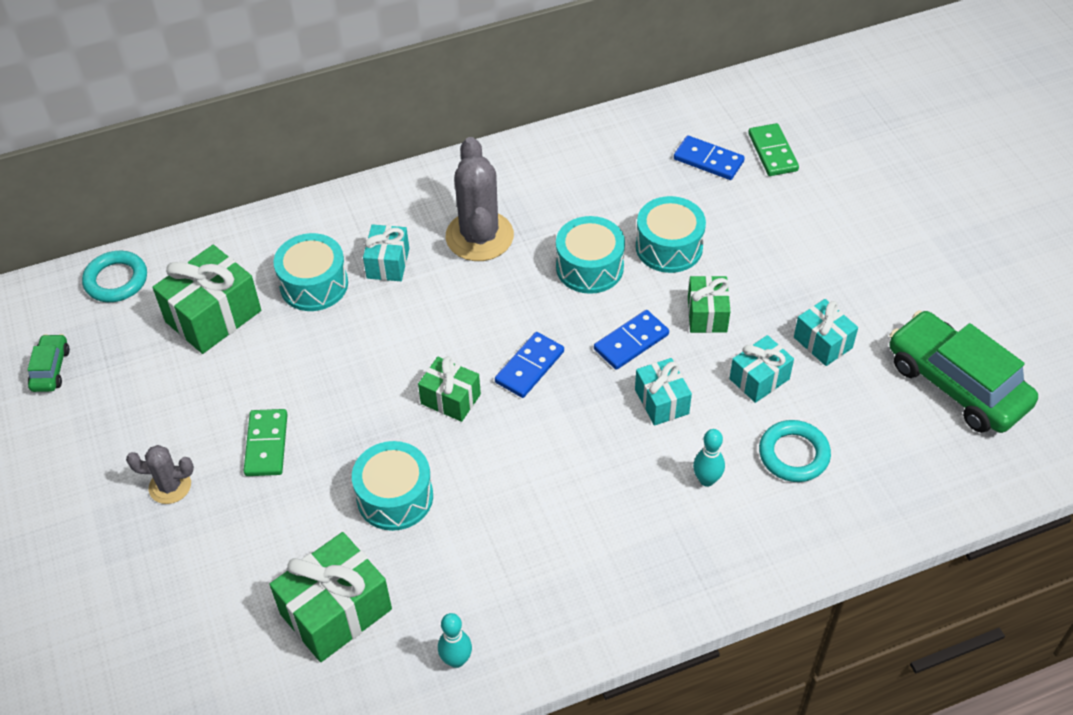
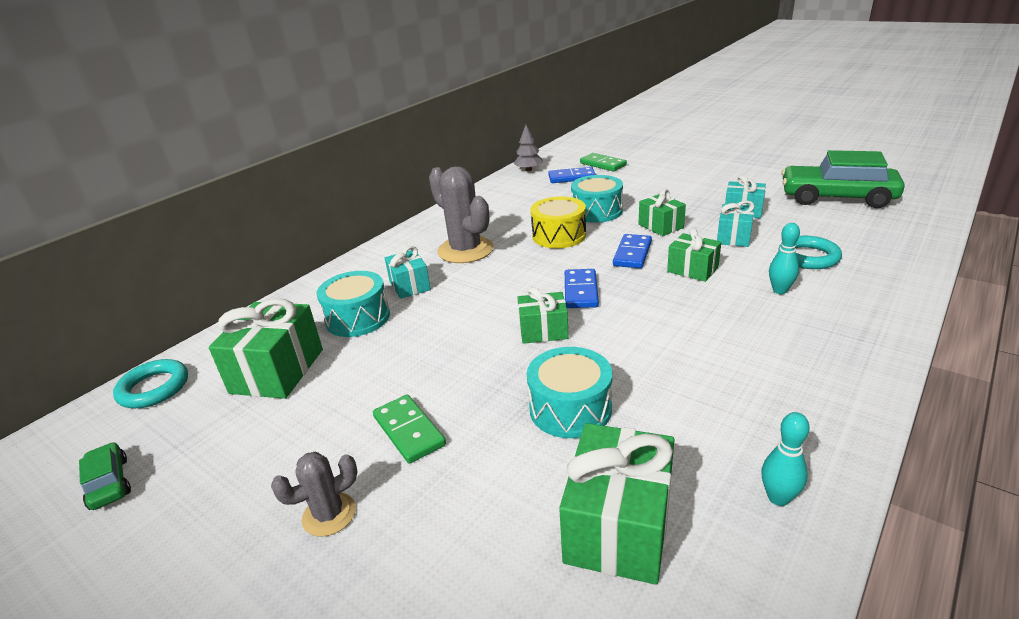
camera: 30 degrees left, 20 degrees down
turquoise drum [556,216,625,294] -> yellow drum [531,196,586,248]
turquoise gift [635,358,692,426] -> green gift [667,228,721,282]
none -> grey tree [513,125,543,171]

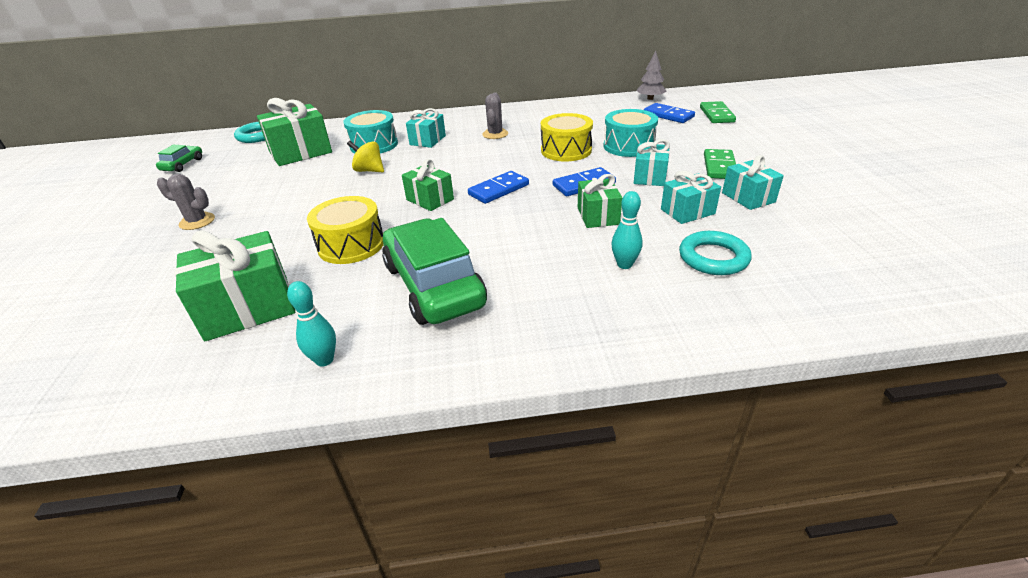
camera: 45 degrees right, 5 degrees up
green domino [373,395,446,464] -> green domino moved to [704,149,736,179]
grey cactus [429,166,493,263] -> grey cactus [482,92,508,139], size x0.54
turquoise drum [527,347,612,438] -> yellow drum [307,196,384,264]
green gift [639,189,686,236] -> turquoise gift [634,139,670,186]
green car [781,150,905,208] -> green car moved to [382,218,487,325]
none -> yellow spinning top [347,141,384,172]

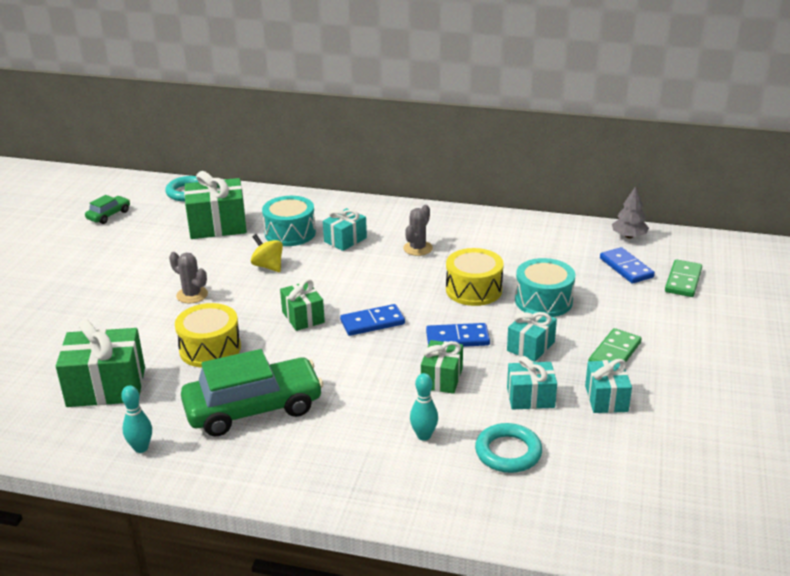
camera: 20 degrees right, 5 degrees down
grey cactus [157,174,215,230] -> grey cactus moved to [169,252,208,303]
green car [382,218,487,325] -> green car turned 75 degrees clockwise [181,349,323,436]

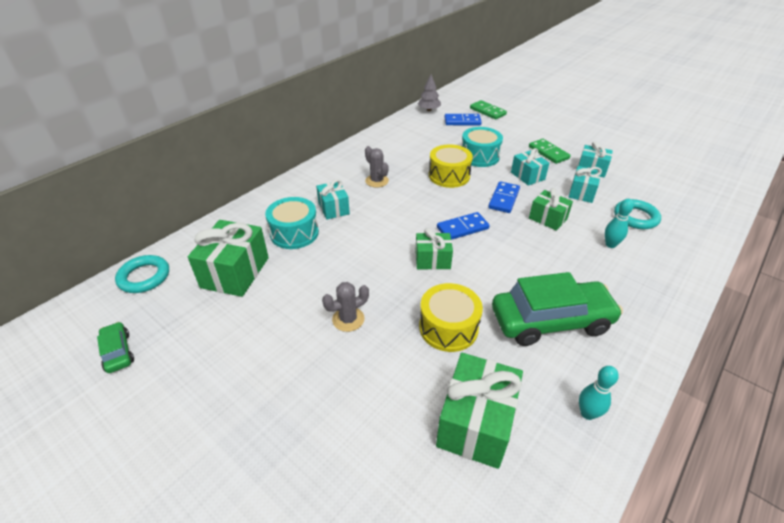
camera: 65 degrees left, 10 degrees up
green car [181,349,323,436] -> green car turned 75 degrees clockwise [492,272,623,346]
yellow spinning top [251,234,283,272] -> none
blue domino [340,304,405,336] -> blue domino turned 60 degrees clockwise [437,212,490,240]

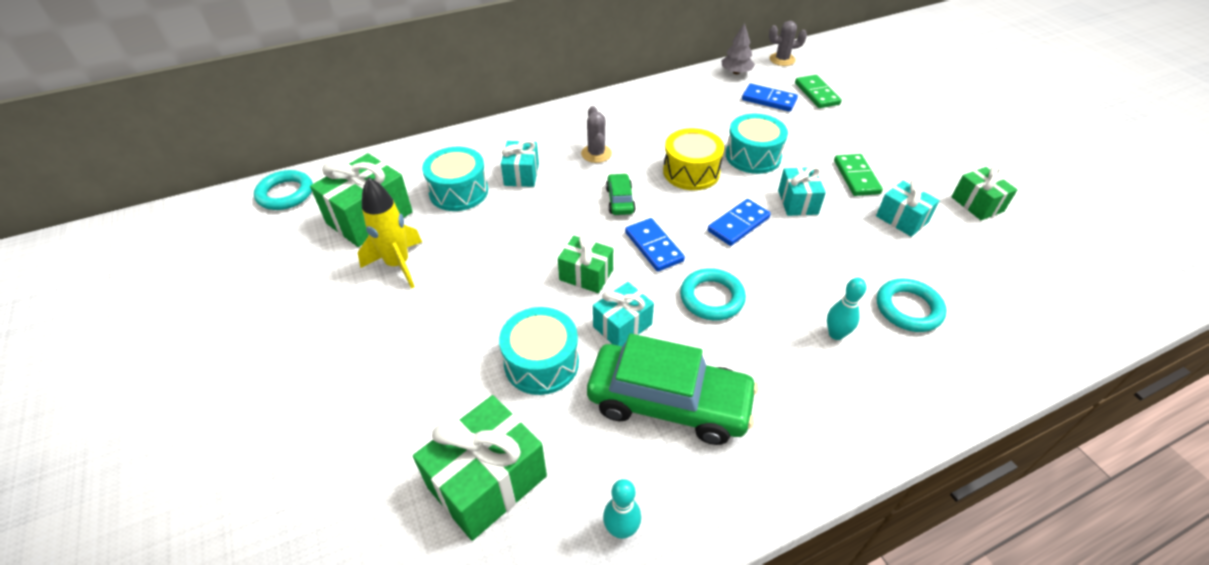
camera: 25 degrees right, 5 degrees up
green car [97,322,134,373] -> green car moved to [606,173,636,215]
grey cactus [322,282,369,332] -> grey cactus moved to [769,21,807,66]
yellow drum [419,283,483,352] -> turquoise drum [499,307,579,395]
blue domino [437,212,490,240] -> blue domino turned 60 degrees clockwise [625,218,685,272]
green gift [529,188,573,231] -> green gift moved to [951,166,1018,220]
turquoise gift [569,166,602,203] -> turquoise gift moved to [593,282,654,346]
none -> yellow rocket [358,177,422,289]
none -> turquoise ring [680,268,746,321]

